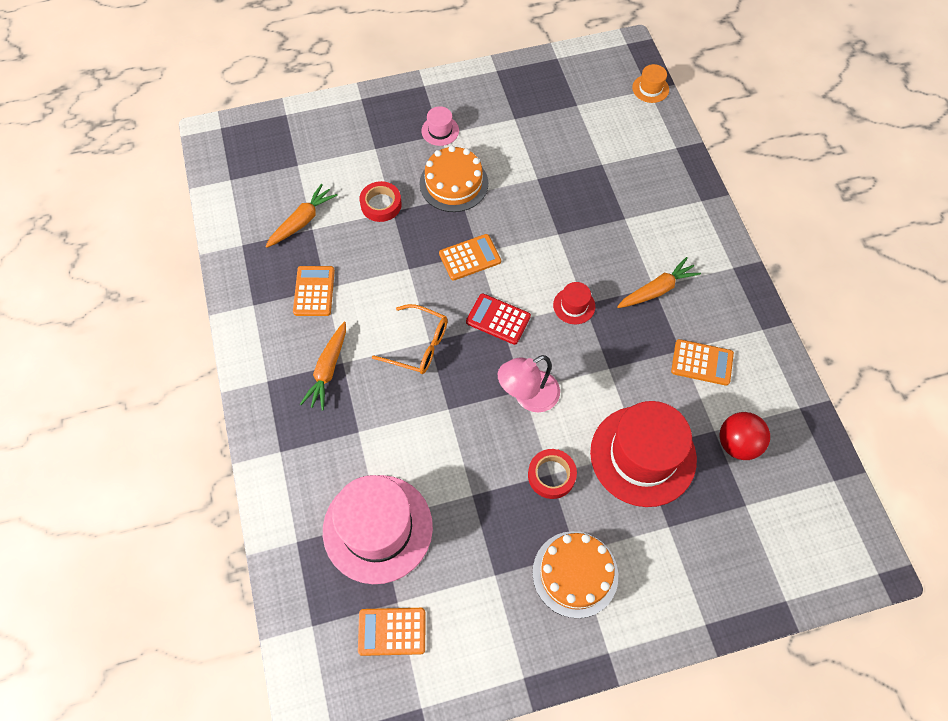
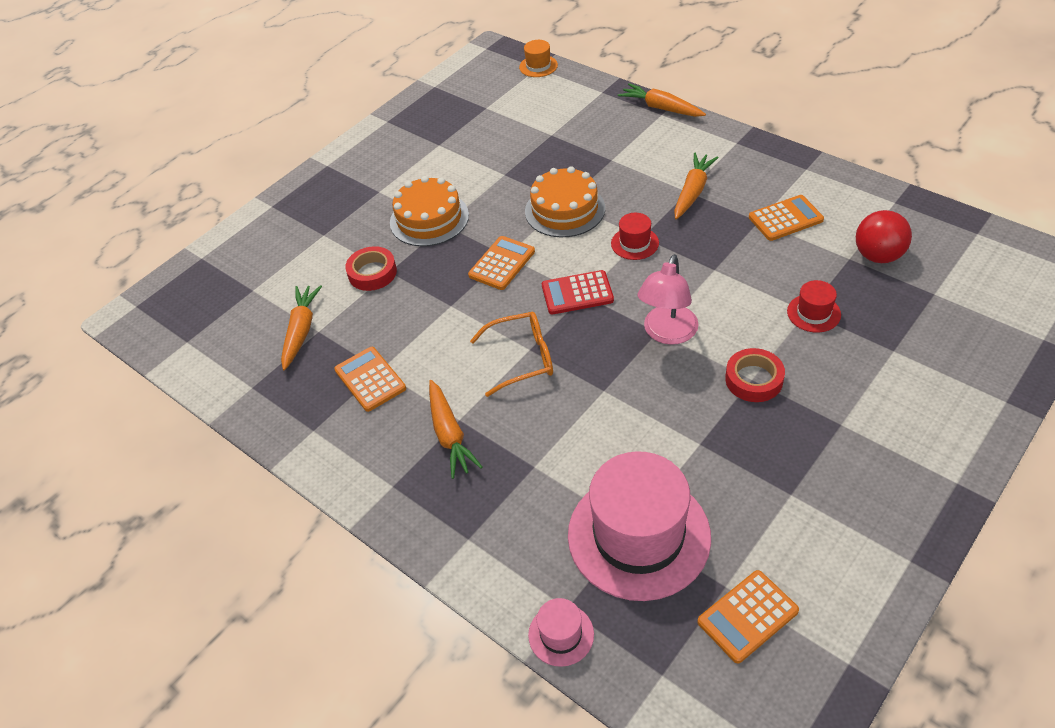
camera: 30 degrees left, 15 degrees down
pink hat [421,106,459,146] -> pink hat moved to [528,598,594,667]
orange cake [533,531,618,618] -> orange cake moved to [525,166,605,237]
red hat [590,401,697,507] -> red hat [787,280,841,333], size x0.43
none -> orange carrot [618,83,706,117]

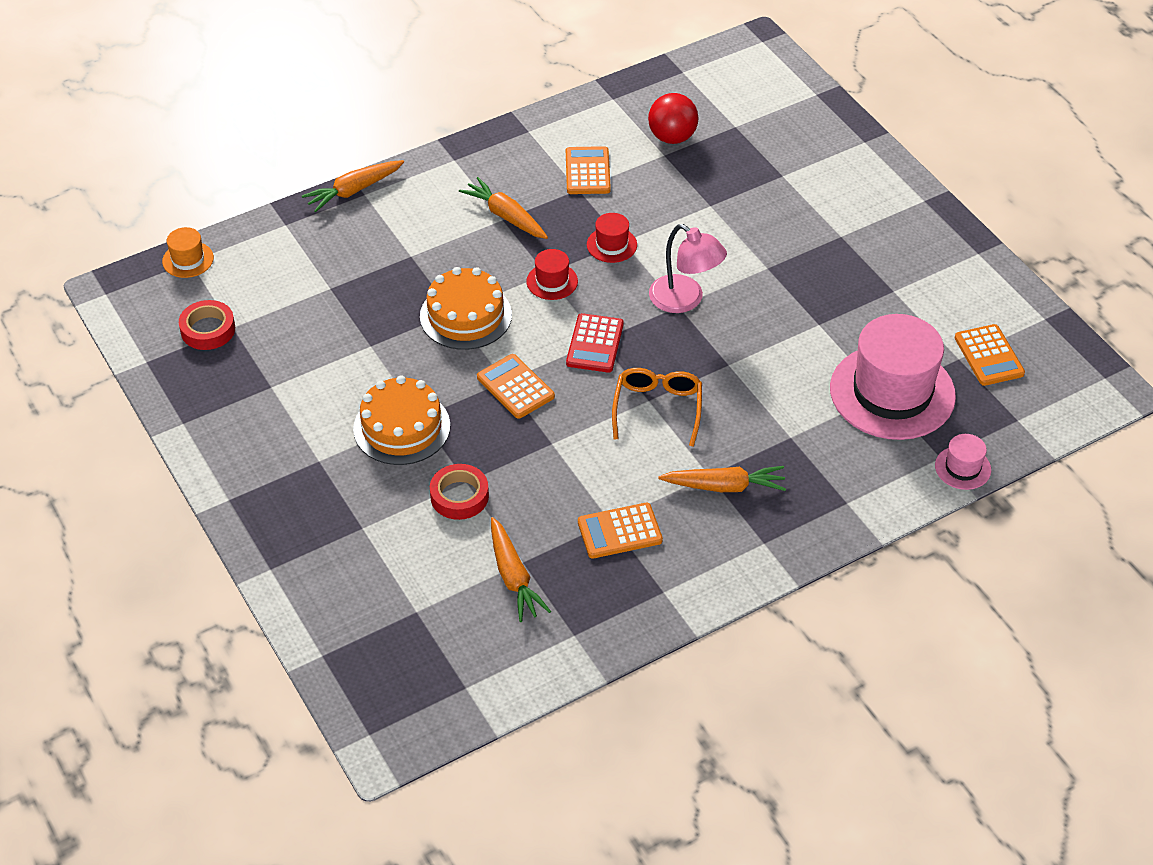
camera: 75 degrees left, 0 degrees up
orange carrot [281,285,322,370] -> orange carrot turned 135 degrees counterclockwise [491,517,551,622]
red tape [725,348,785,402] -> red tape moved to [179,300,235,350]
red hat [787,280,841,333] -> red hat moved to [587,213,637,263]

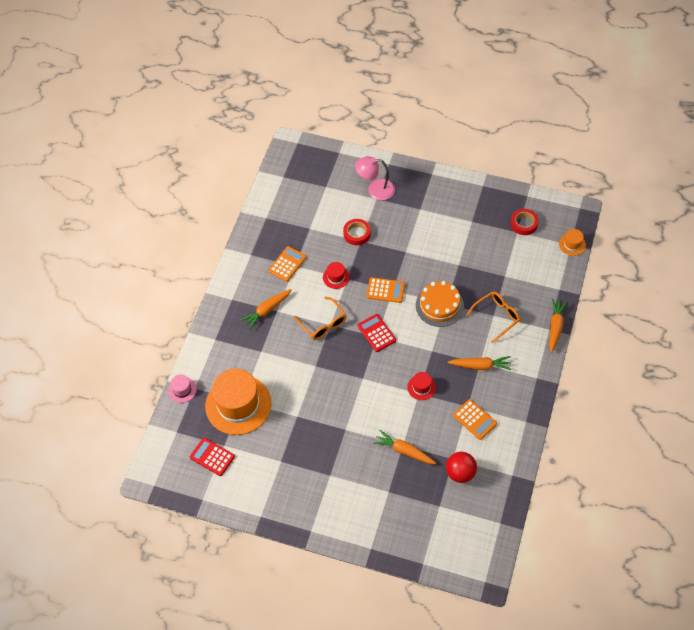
camera: 140 degrees right, 10 degrees up
orange cake [353,376,450,465] -> none
orange carrot [491,517,551,622] -> orange carrot moved to [373,430,436,464]
red hat [526,249,578,300] -> red hat moved to [323,262,350,289]
pink lamp [649,224,727,313] -> pink lamp moved to [355,156,395,200]
pink hat [830,314,956,440] -> orange hat [205,368,271,435]
orange calculator [955,324,1025,386] -> red calculator [190,438,235,476]
none -> orange glasses [466,292,520,343]

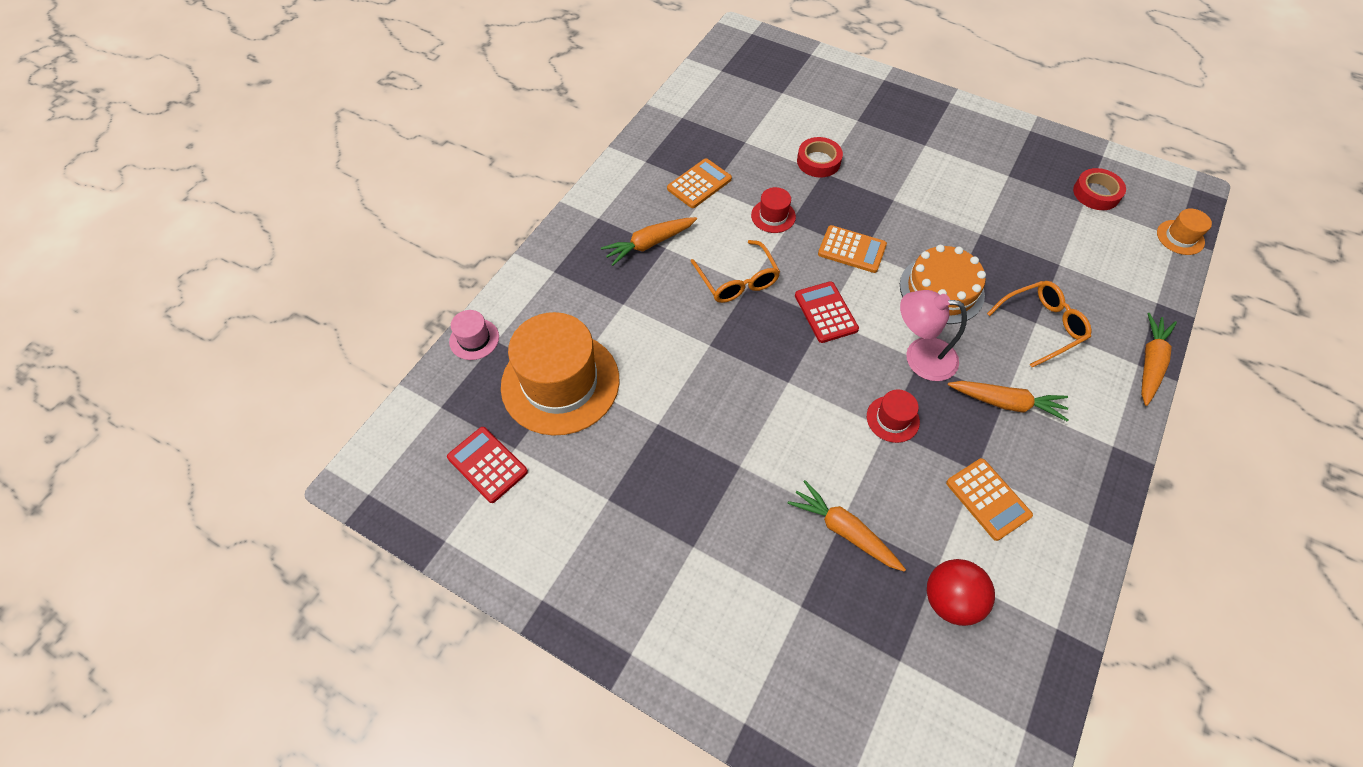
camera: 10 degrees right, 0 degrees up
pink lamp [355,156,395,200] -> pink lamp moved to [900,290,967,381]

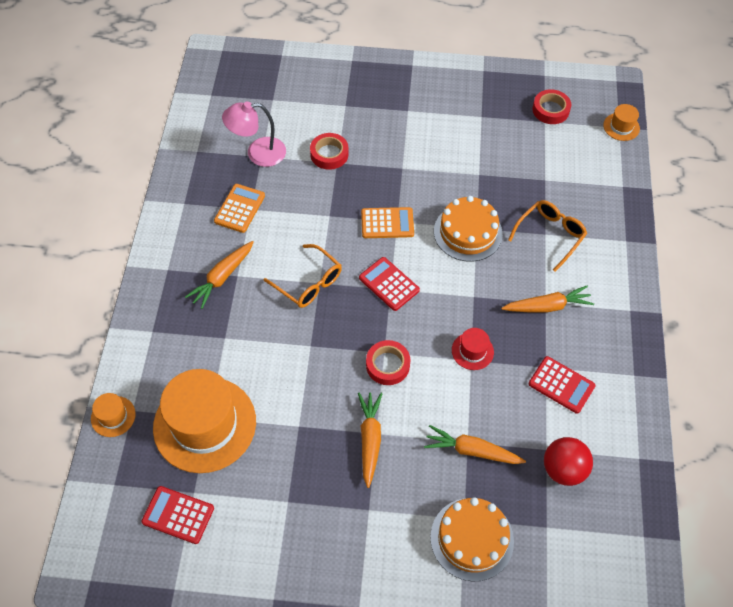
camera: 25 degrees left, 0 degrees up
pink hat [449,310,499,360] -> orange hat [91,393,136,437]
red hat [751,187,796,233] -> none
pink lamp [900,290,967,381] -> pink lamp moved to [222,101,286,167]
orange calculator [946,458,1033,541] -> red calculator [528,356,596,414]
orange carrot [1141,313,1177,406] -> orange carrot moved to [358,393,383,488]
none -> red tape [366,340,411,385]
none -> orange cake [430,497,514,581]

